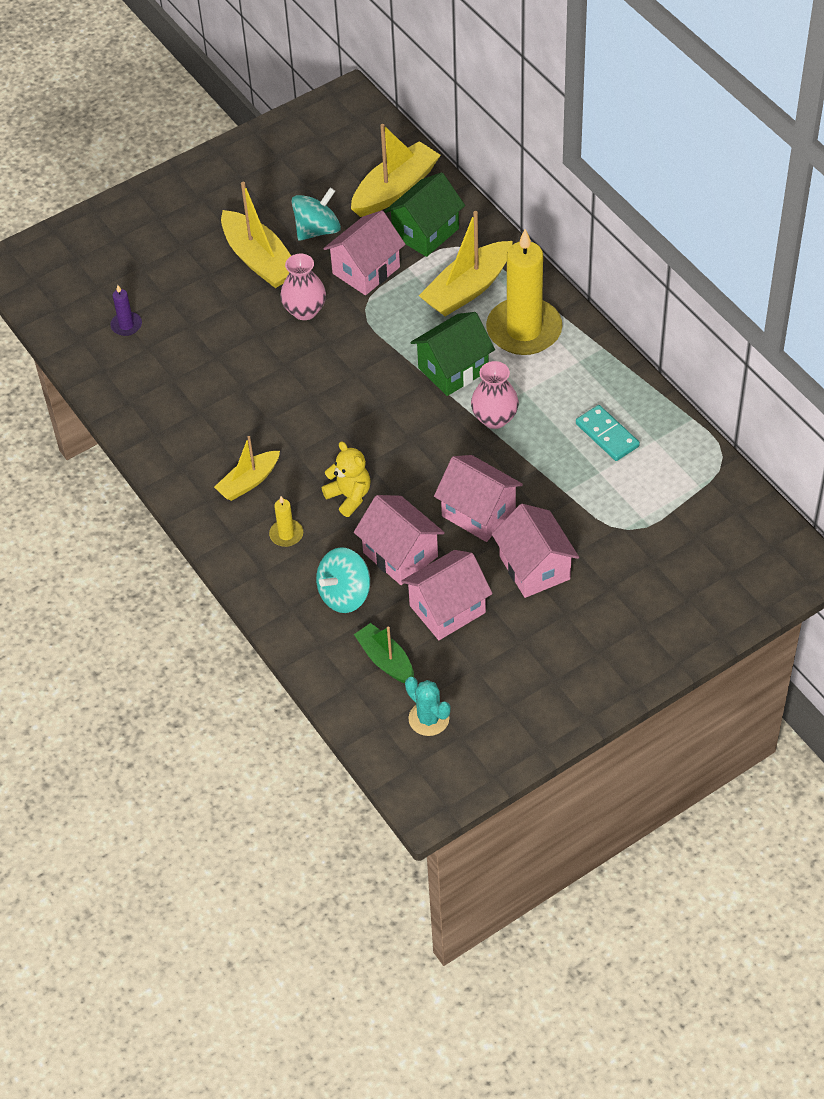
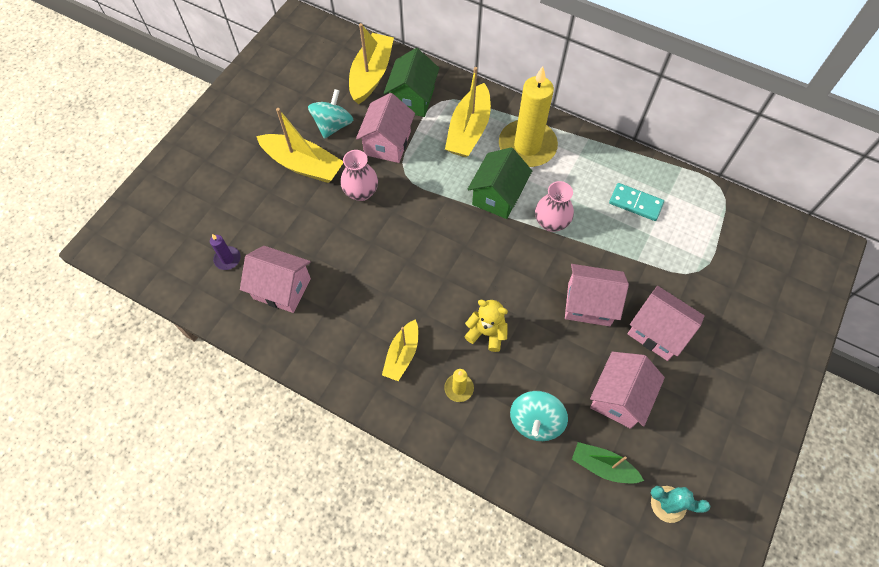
camera: 30 degrees left, 10 degrees up
pink house [354,495,445,585] -> pink house moved to [240,246,311,313]

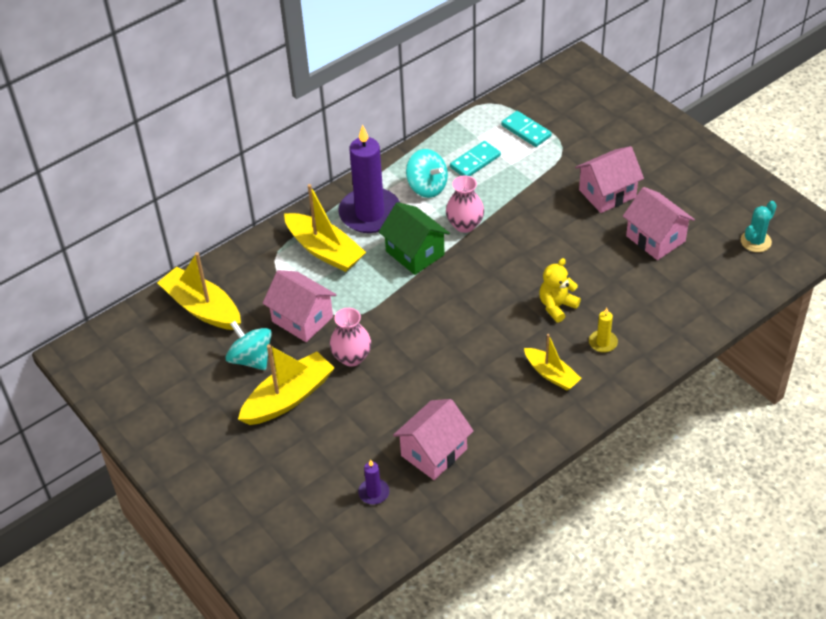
camera: 65 degrees left, 15 degrees down
green house [384,48,439,117] -> none
yellow candle [499,66,558,167] -> purple candle [338,125,400,233]
turquoise spinning top [510,391,568,441] -> turquoise spinning top moved to [406,149,448,198]
pink house [565,264,629,326] -> none
green boat [572,442,644,484] -> none
none -> turquoise domino [501,111,552,147]

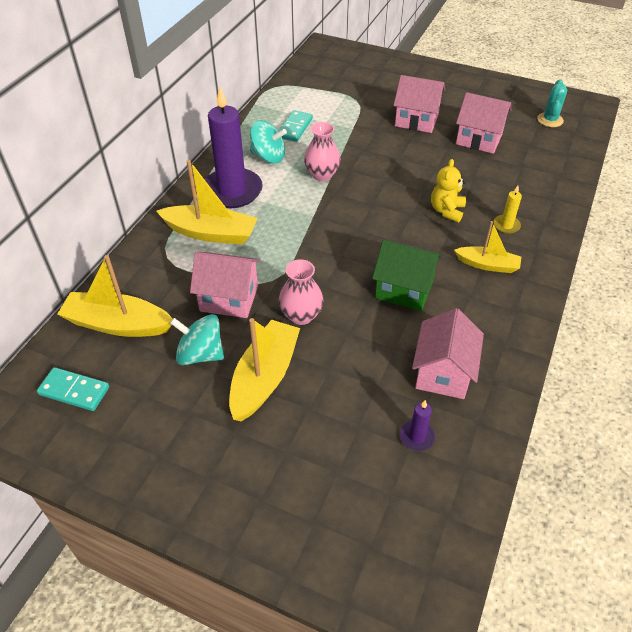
camera: 30 degrees left, 0 degrees up
green house [379,202,450,275] -> green house moved to [372,240,442,311]
turquoise domino [501,111,552,147] -> turquoise domino moved to [37,367,109,411]
pink house [575,146,644,213] -> pink house turned 75 degrees clockwise [393,75,445,133]

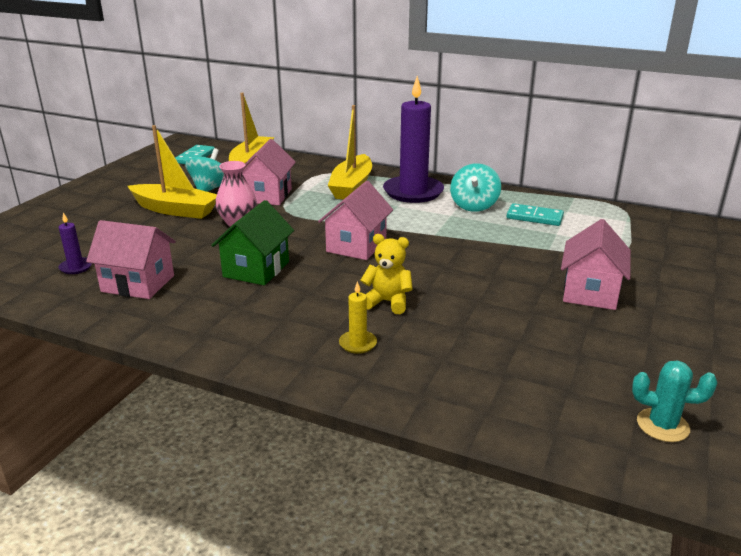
camera: 90 degrees right, 20 degrees down
pink vase [304,122,341,181] -> none
yellow boat [454,221,521,273] -> none
pink house [456,92,511,154] -> pink house moved to [318,181,393,260]

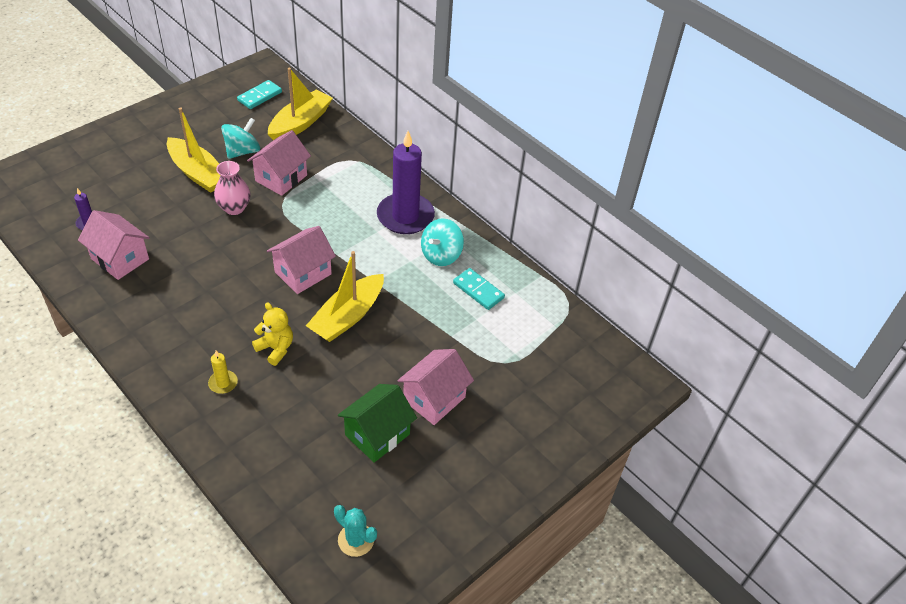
camera: 20 degrees right, 20 degrees up
green house [211,200,294,285] -> green house moved to [338,384,417,463]
yellow boat [328,105,372,199] -> yellow boat moved to [306,251,384,342]

